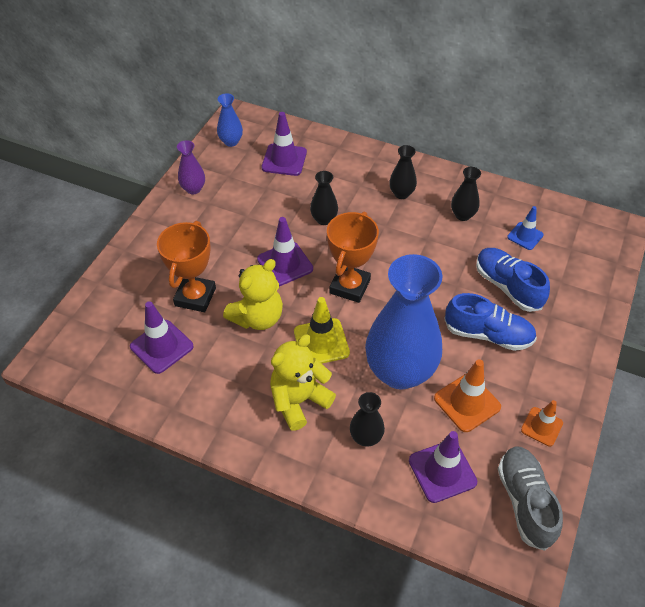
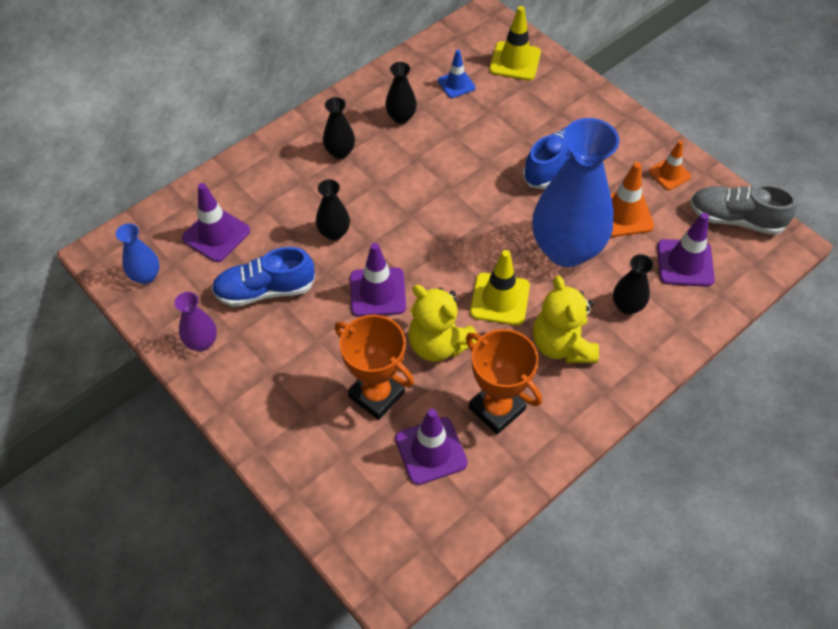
camera: 65 degrees left, 5 degrees up
yellow teddy bear [223,259,283,330] -> yellow teddy bear turned 150 degrees clockwise [408,285,477,362]
orange trophy [327,212,379,303] -> orange trophy moved to [466,329,542,434]
blue shoe [476,248,550,312] -> blue shoe moved to [211,247,315,307]
none -> yellow traffic cone [489,6,541,81]

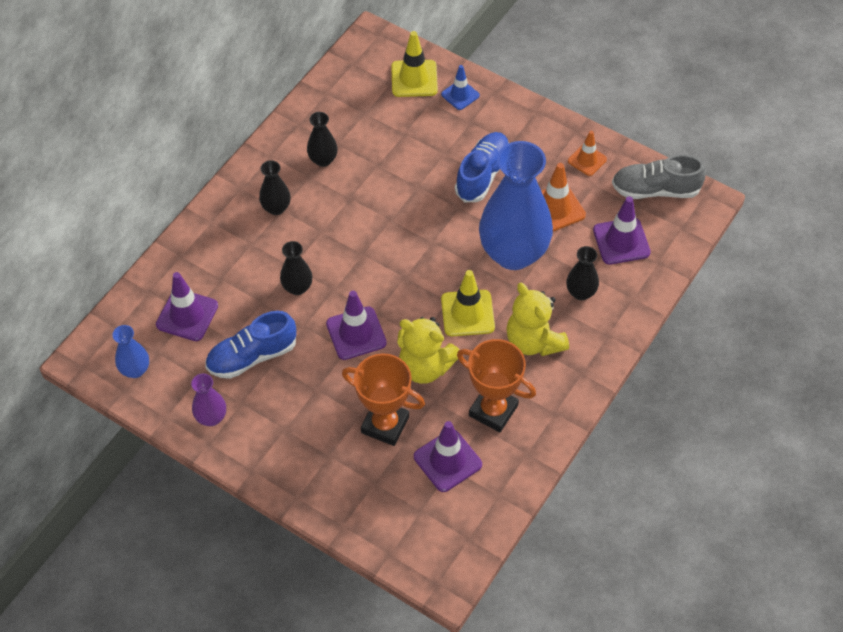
camera: 15 degrees left, 0 degrees up
blue traffic cone [438,50,475,98] -> blue traffic cone moved to [441,65,480,110]

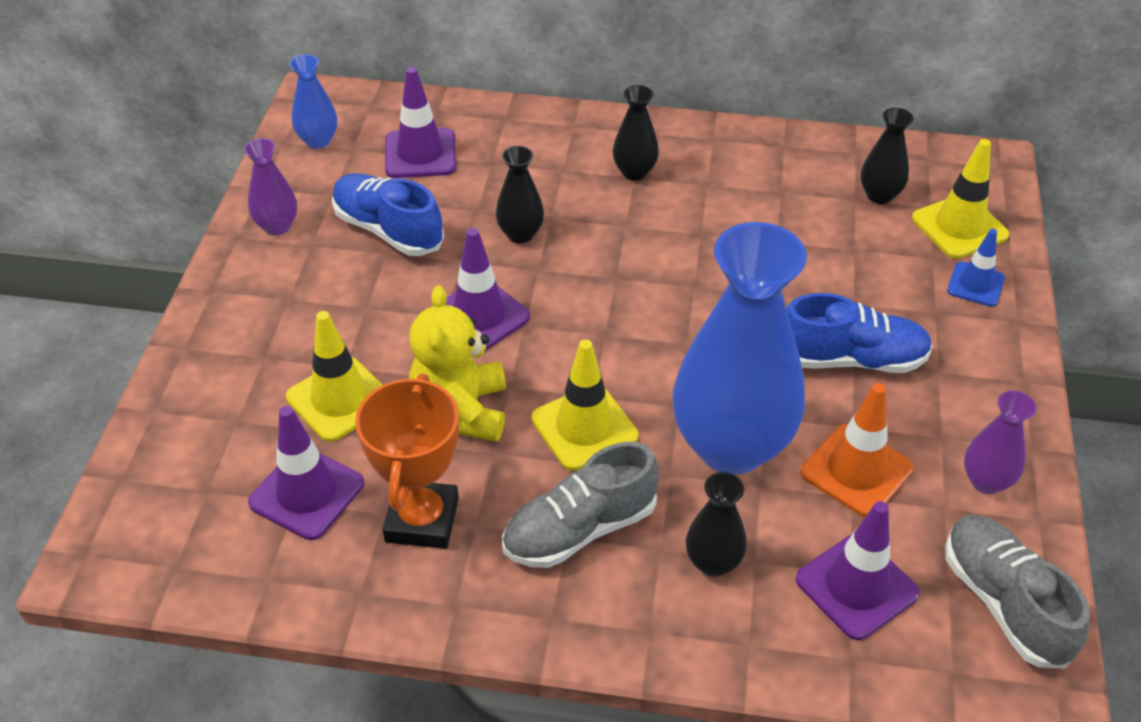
camera: 65 degrees right, 10 degrees down
black vase [307,112,337,167] -> black vase moved to [861,108,914,204]
orange trophy [342,353,425,446] -> yellow traffic cone [286,311,382,442]
yellow teddy bear [506,283,569,356] -> grey shoe [502,442,659,568]
orange traffic cone [568,131,607,176] -> purple vase [964,391,1036,494]

